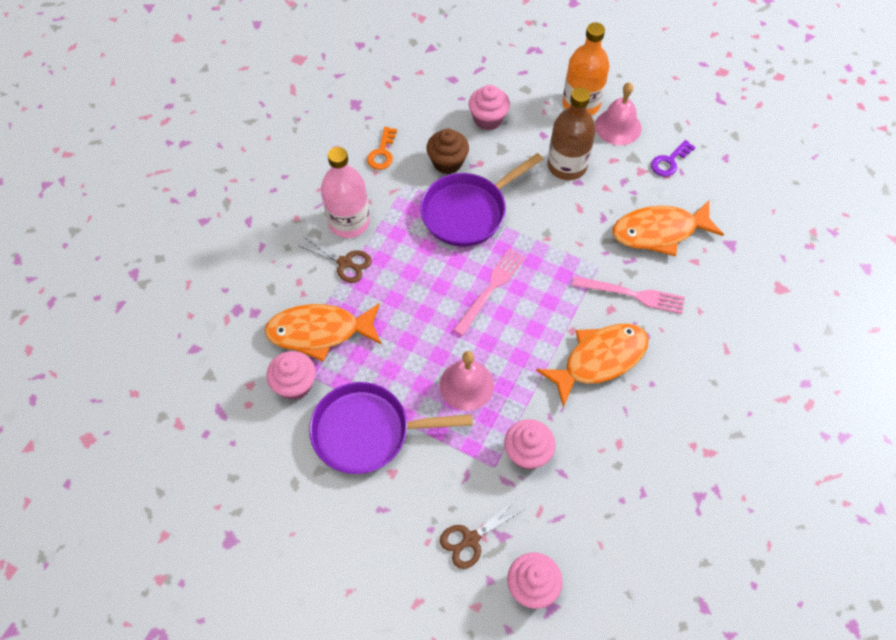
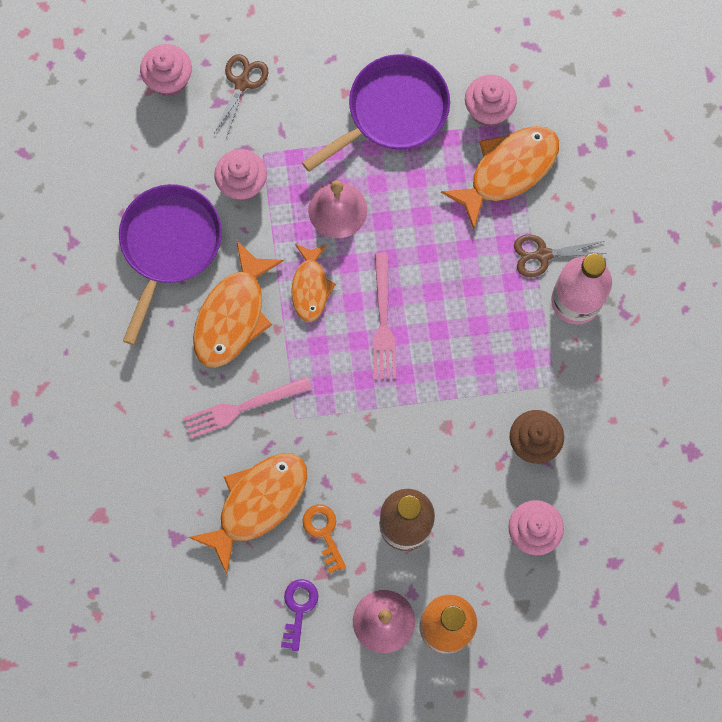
camera: 145 degrees right, 15 degrees up
orange key [367,127,397,170] -> orange key moved to [302,504,346,573]
purple pan [420,153,543,247] -> purple pan moved to [119,184,222,345]
none -> orange fish [291,244,336,322]

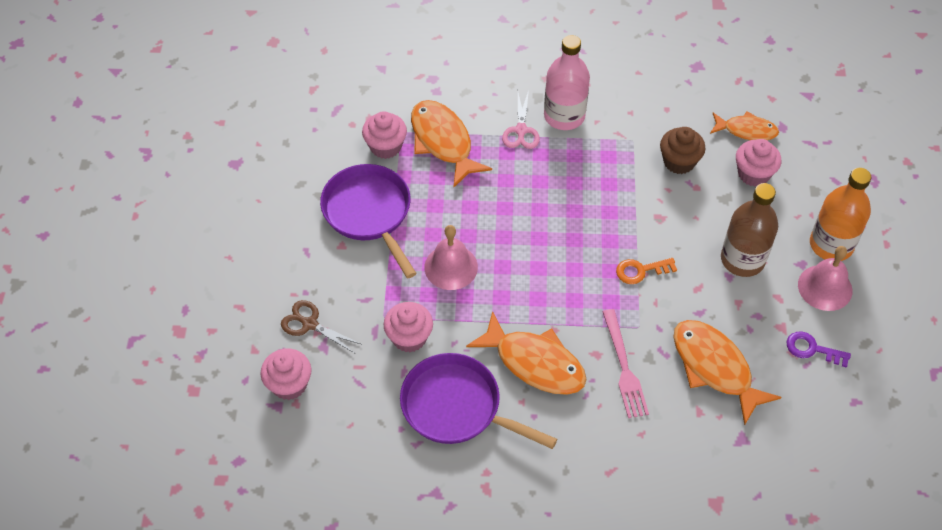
camera: 80 degrees left, 20 degrees down
orange fish [291,244,336,322] -> orange fish moved to [710,111,779,140]
orange key [302,504,346,573] -> orange key moved to [616,258,677,284]
pink fork [373,253,396,379] -> none
brown scissors [514,234,607,277] -> pink scissors [502,90,540,149]

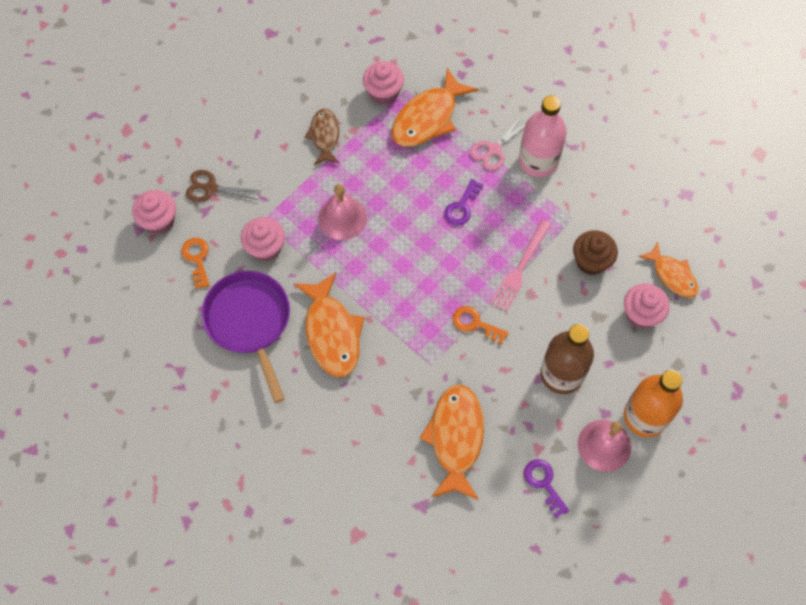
camera: 40 degrees right, 10 degrees up
brown scissors [281,300,361,353] -> brown scissors turned 60 degrees counterclockwise [186,170,260,202]
purple pan [320,164,417,279] -> brown fish [305,108,339,165]
orange fish [411,100,492,187] -> orange fish turned 150 degrees counterclockwise [392,68,478,147]
pink fork [603,309,649,418] -> pink fork moved to [490,220,552,312]
none -> orange key [181,238,210,289]
none -> purple key [444,179,483,226]

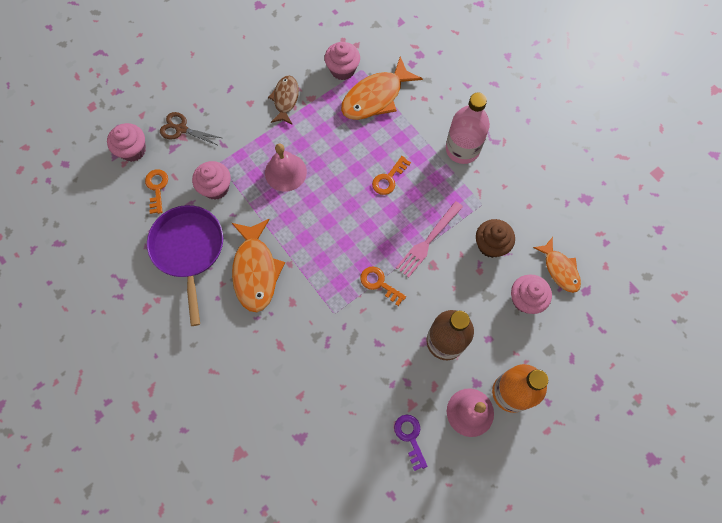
camera: 10 degrees right, 5 degrees up
orange fish [419,384,484,500] -> none
purple key [444,179,483,226] -> orange key [372,156,411,195]
pink scissors [470,115,525,171] -> none

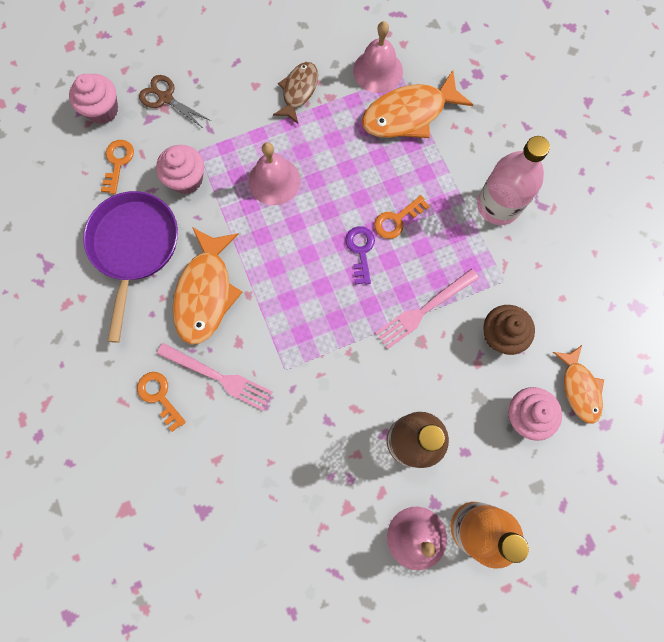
camera: 15 degrees right, 5 degrees up
pink cupcake [324,42,360,80] -> pink bell [353,21,403,93]
orange key [360,267,406,306] -> orange key moved to [137,372,186,432]
purple key [394,415,427,471] -> purple key moved to [345,226,375,285]
none -> pink fork [157,343,272,411]

